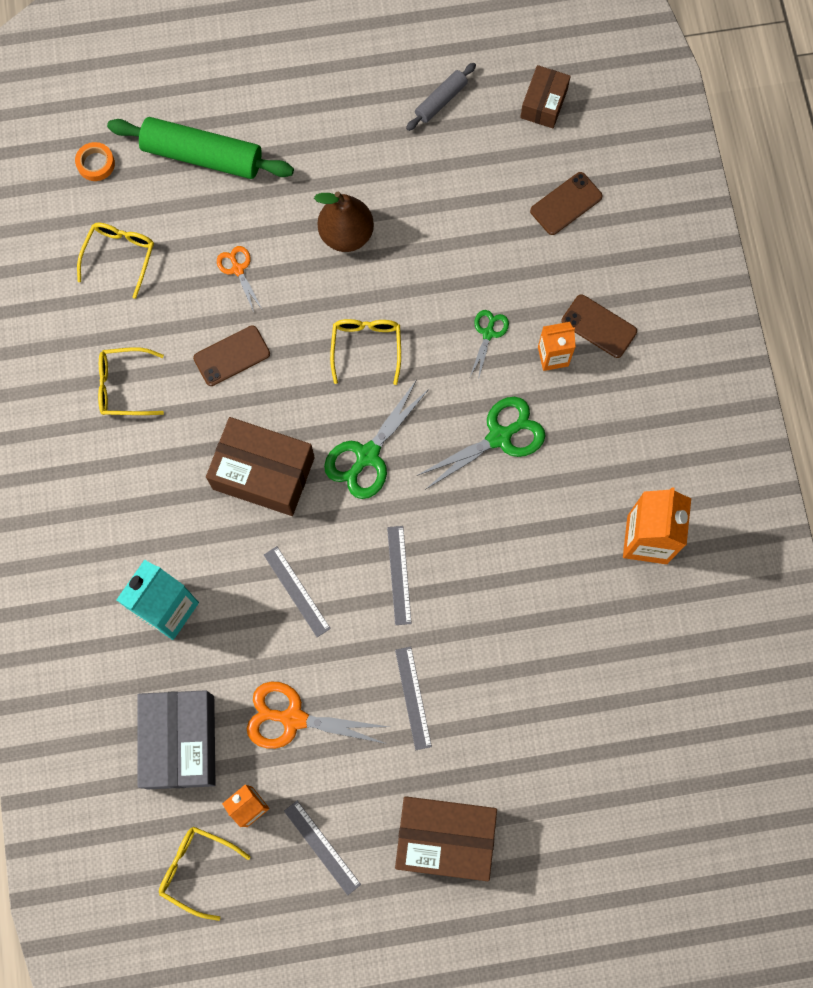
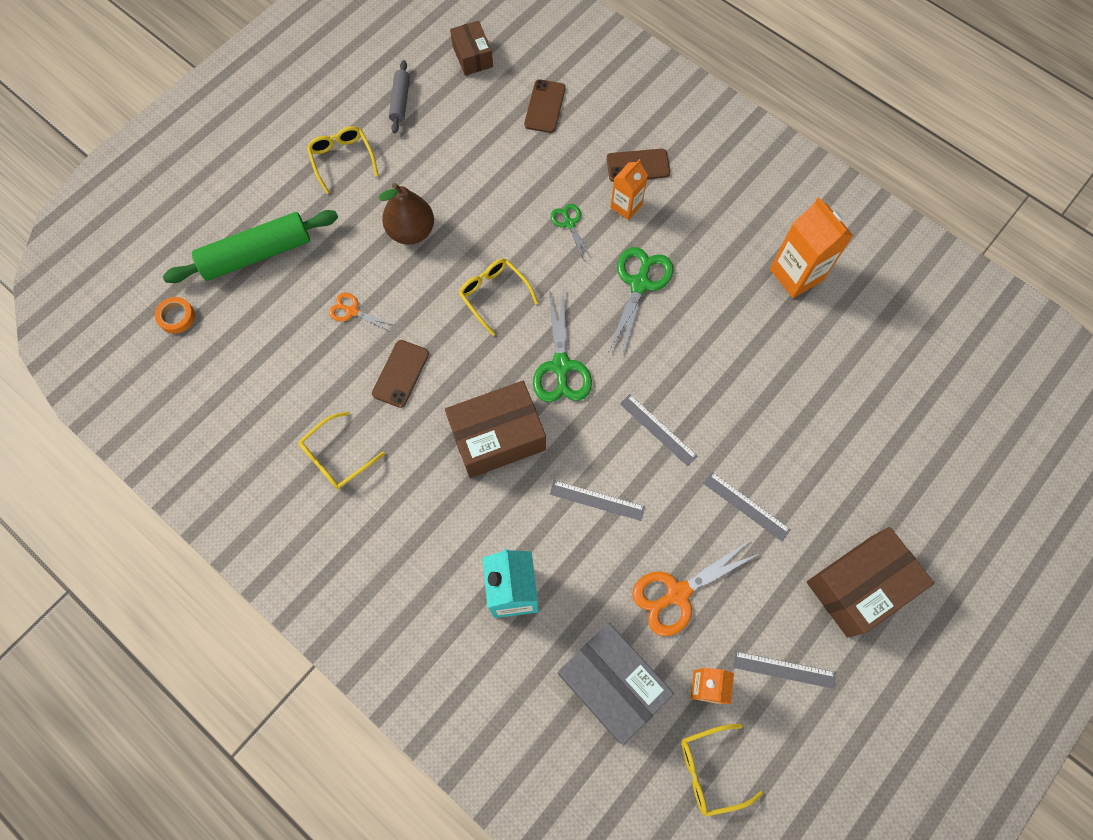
camera: 40 degrees left, 5 degrees down
yellow glasses [77,222,154,299] -> yellow glasses moved to [307,126,379,194]

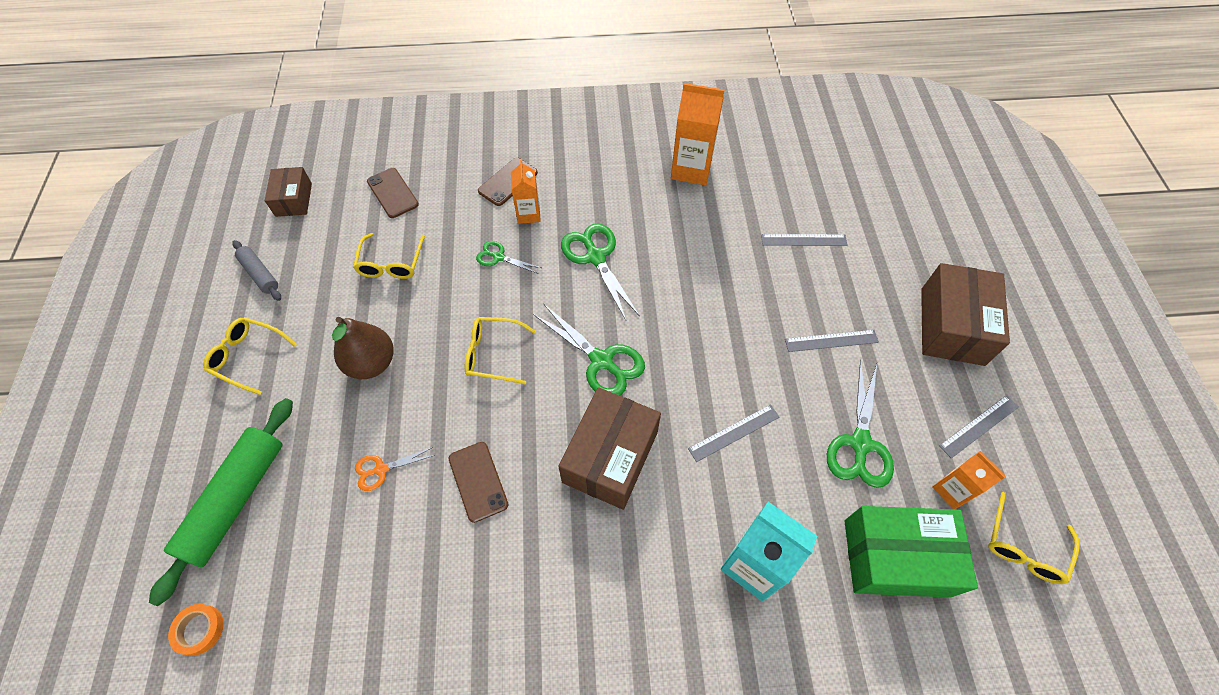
camera: 45 degrees left, 10 degrees down
yellow glasses [299,411,385,490] -> yellow glasses moved to [353,233,425,279]
brown box [450,21,493,76] -> brown box turned 60 degrees clockwise [265,167,312,217]
grey box [558,623,674,745] -> green box [844,506,978,598]
grey ruler [620,394,697,466] -> grey ruler moved to [761,234,847,246]
orange scissors [632,540,759,636] -> green scissors [827,360,894,488]

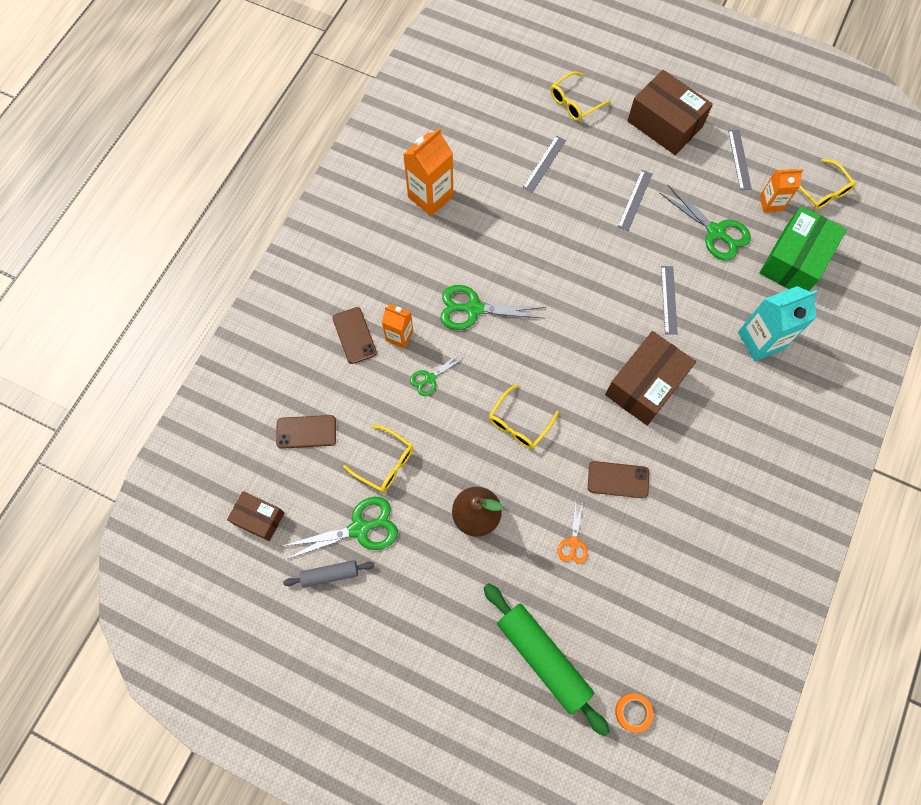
camera: 60 degrees left, 10 degrees up
yellow glasses [203,317,297,395] -> yellow glasses moved to [551,71,611,121]
green scissors [533,304,645,396] -> green scissors moved to [283,497,398,560]
brown box [558,387,661,510] -> brown box turned 75 degrees clockwise [605,331,696,426]

